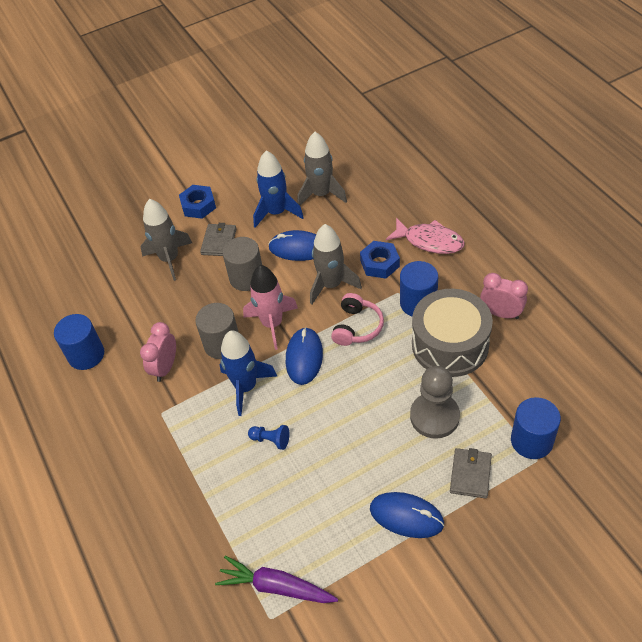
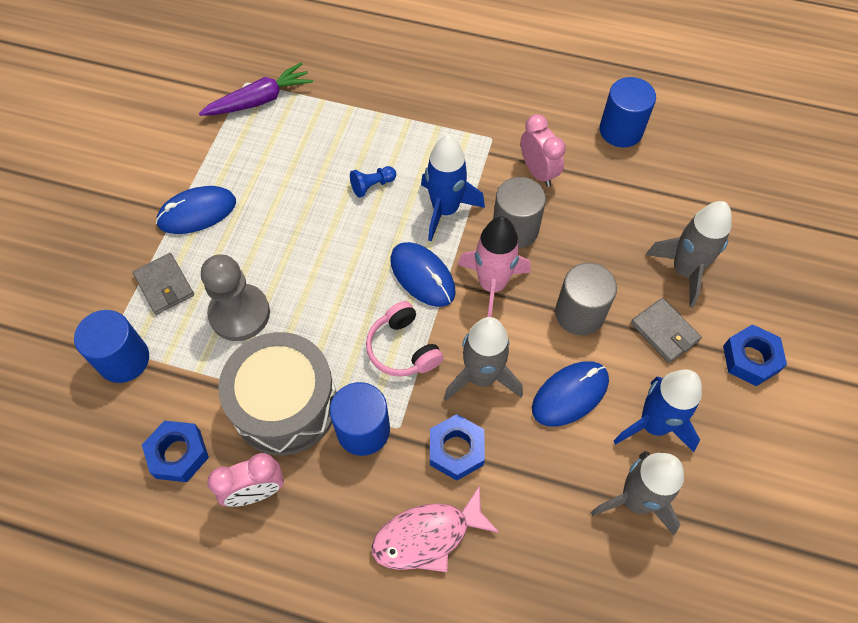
camera: 130 degrees right, 10 degrees up
none -> blue nut [142,421,209,482]

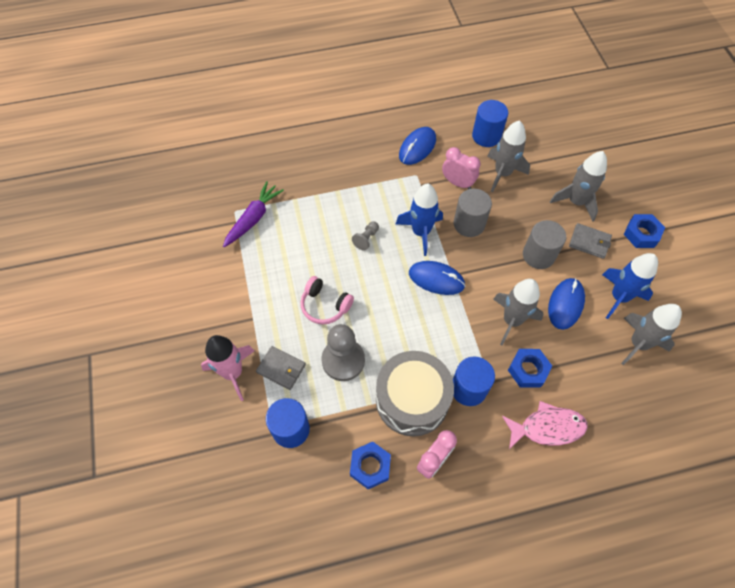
camera: 30 degrees left, 0 degrees up
blue mouse [156,186,236,234] -> blue mouse moved to [399,127,436,165]
blue pawn [350,166,396,198] -> grey pawn [352,221,379,251]
pink headphones [366,301,444,377] -> pink headphones moved to [301,276,354,324]
pink fish [371,485,500,572] -> pink fish turned 135 degrees counterclockwise [502,401,588,449]
pink rocket [458,217,530,317] -> pink rocket moved to [201,335,254,401]
none -> grey rocket [487,120,530,192]

